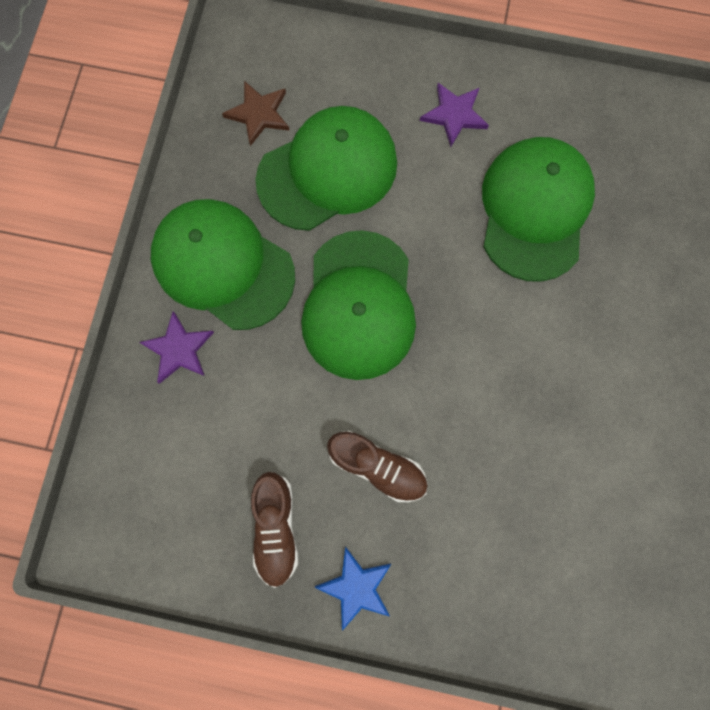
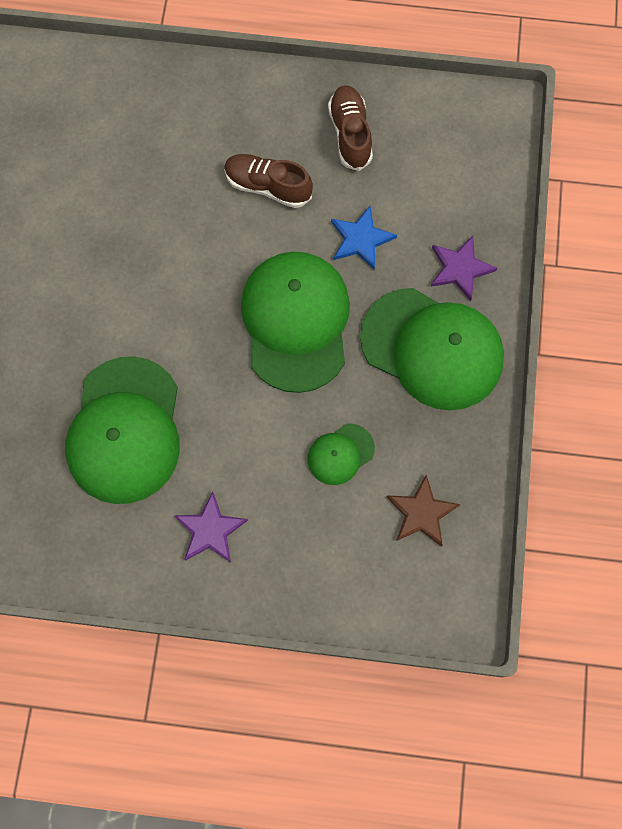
camera: 175 degrees right, 5 degrees down
green cap [255,106,397,231] -> green cap [307,424,375,485], size x0.47
blue star [315,546,391,631] -> blue star moved to [331,206,397,270]

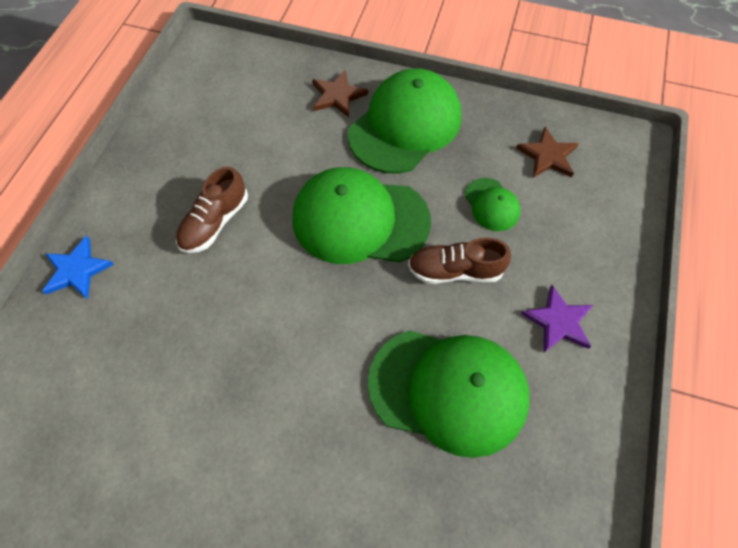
camera: 80 degrees left, 10 degrees down
brown shoe [328,85,373,171] -> brown shoe moved to [408,237,511,284]
blue star [331,206,397,270] -> blue star moved to [42,236,114,299]
purple star [430,236,497,301] -> brown star [312,70,368,118]

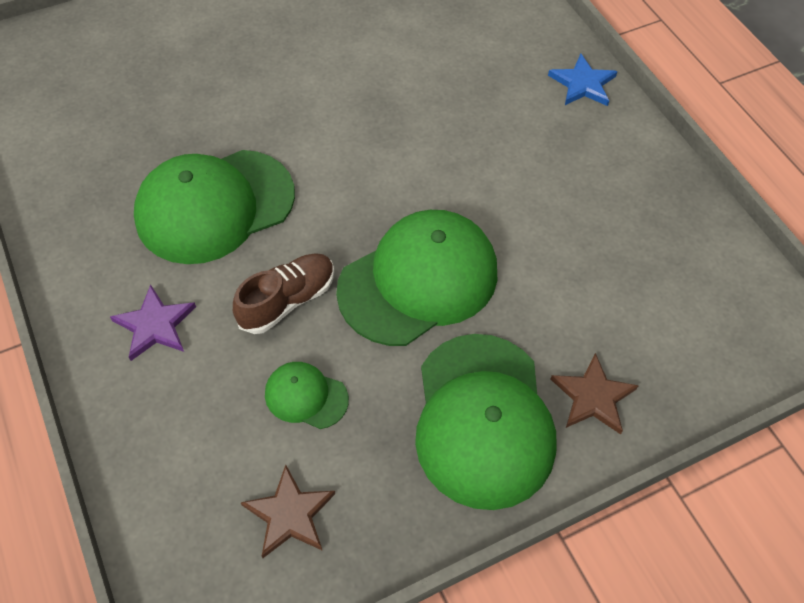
camera: 135 degrees right, 5 degrees down
brown shoe [176,167,248,253] -> none

